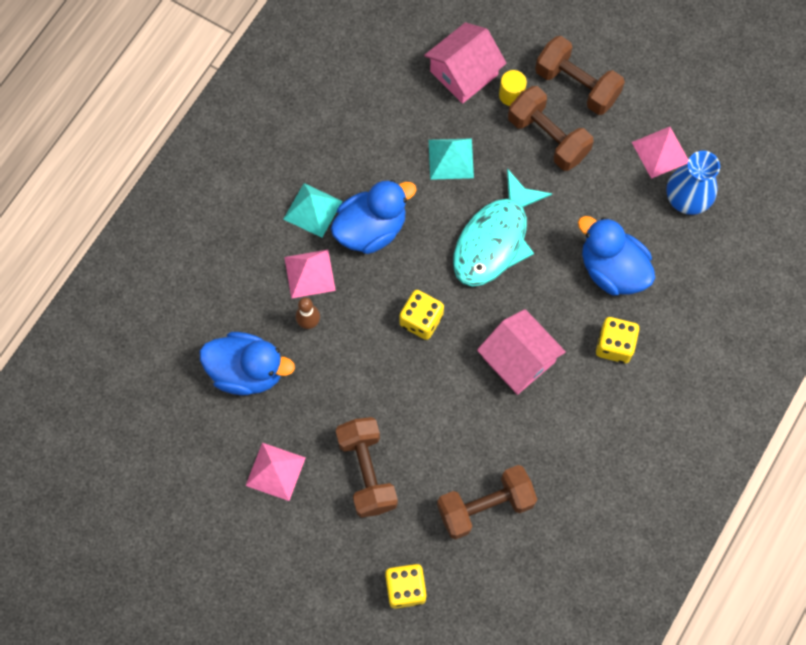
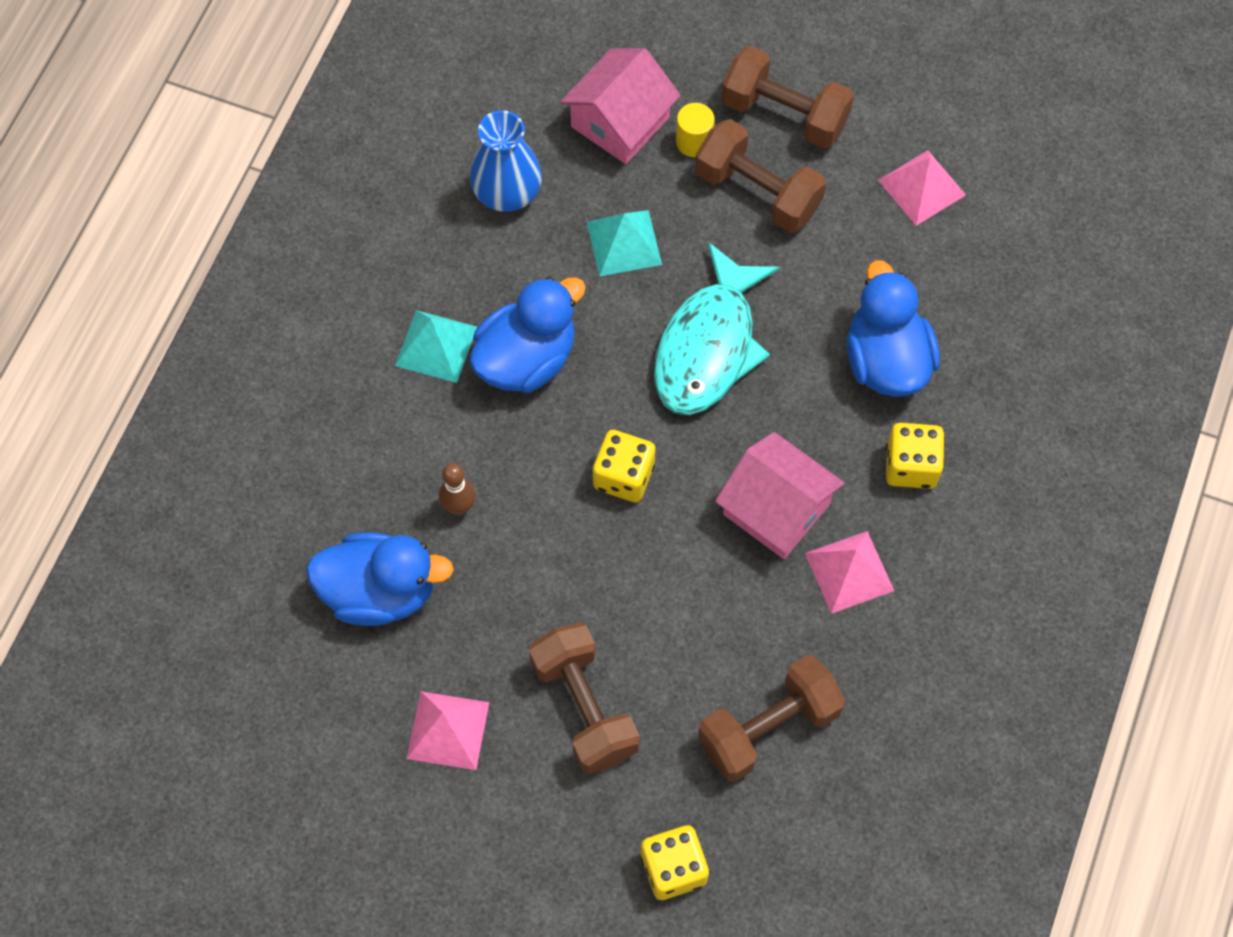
camera: 10 degrees left, 5 degrees down
pink pyramid [284,250,336,299] -> pink pyramid moved to [805,531,894,614]
blue duck [578,216,655,295] -> blue duck turned 45 degrees clockwise [847,260,940,397]
blue vase [667,151,720,215] -> blue vase moved to [470,110,542,212]

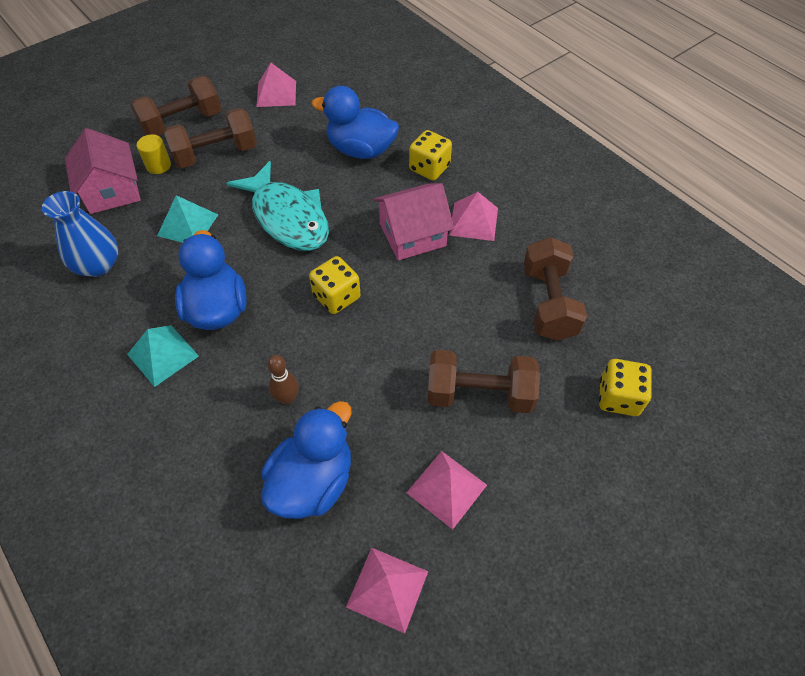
camera: 60 degrees left, 10 degrees down
none -> pink pyramid [346,548,428,634]

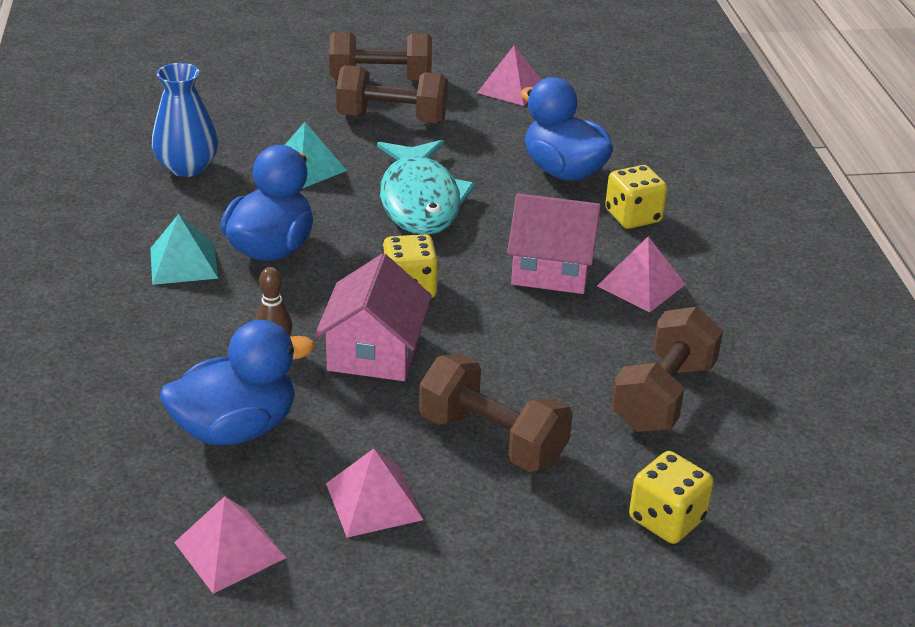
camera: 30 degrees right, 20 degrees down
pink house [65,128,141,214] -> pink house moved to [315,253,432,381]
yellow cylinder [137,134,171,174] -> none

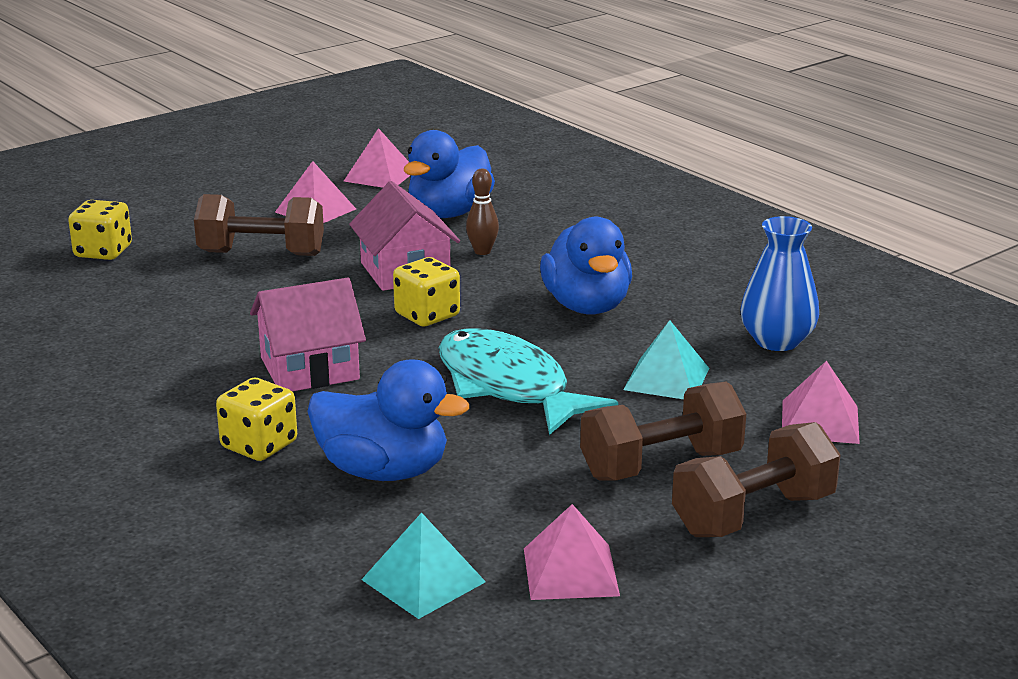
camera: 150 degrees right, 10 degrees down
turquoise pyramid [150,214,218,285] -> turquoise pyramid moved to [361,512,486,619]
pink pyramid [597,237,686,312] -> pink pyramid moved to [782,361,860,444]
brown dumbbell [611,307,723,432] -> none

